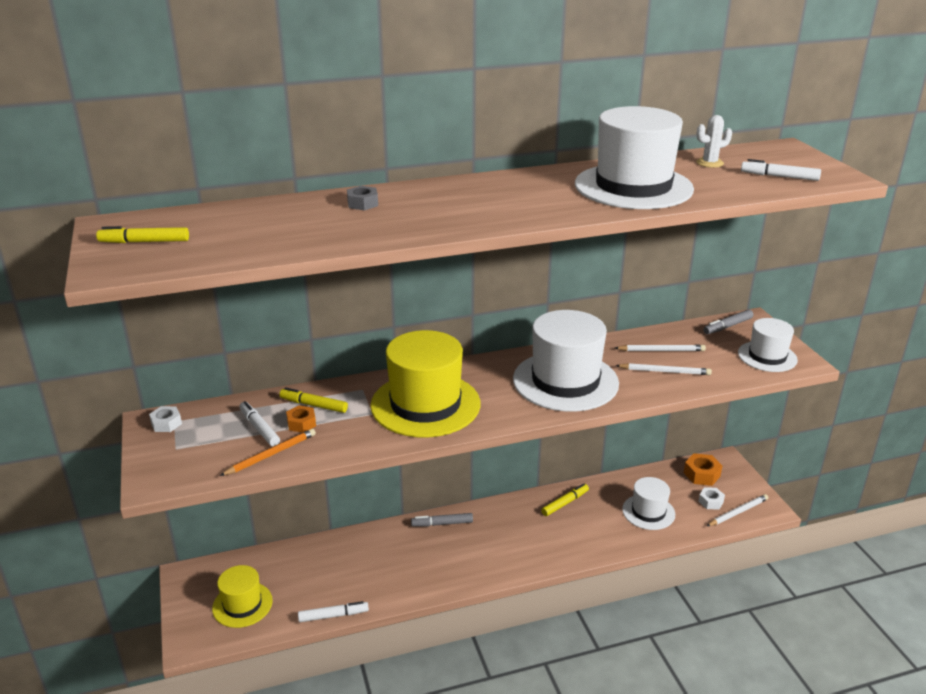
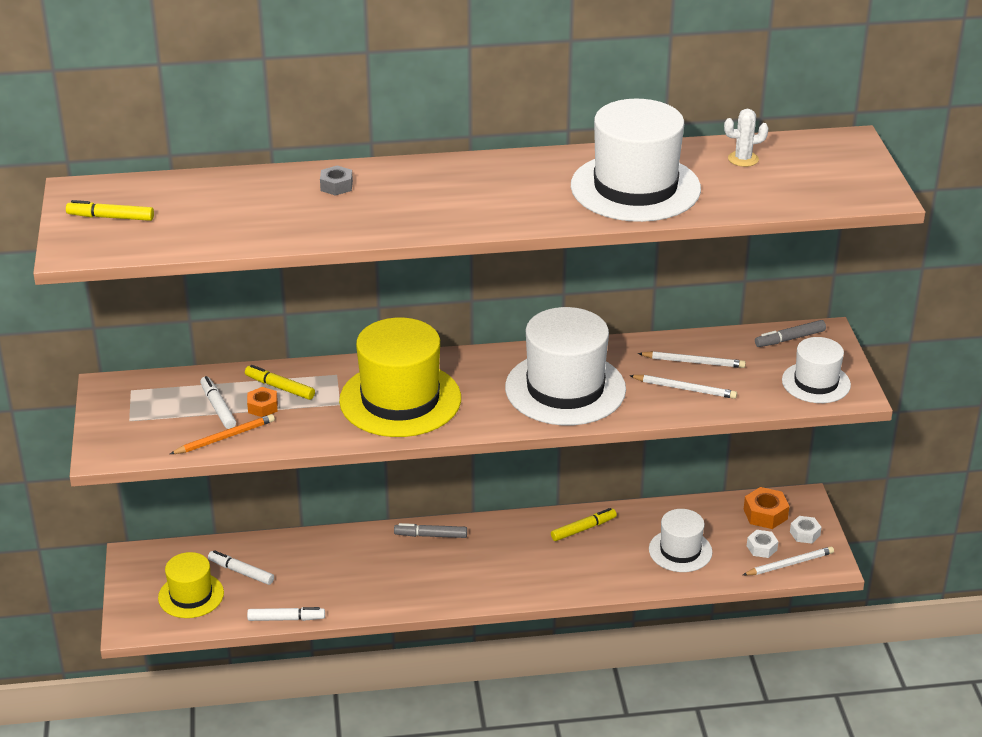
camera: 10 degrees right, 5 degrees up
white nut [149,406,182,432] -> white nut moved to [790,516,822,544]
white marker [741,159,821,181] -> white marker moved to [208,550,274,585]

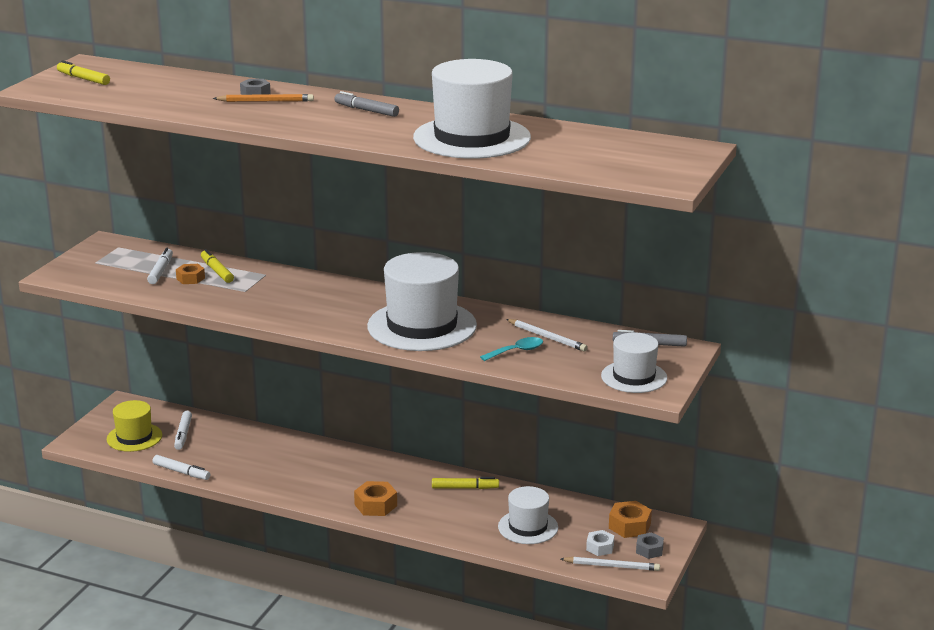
camera: 30 degrees right, 10 degrees down
orange pencil [170,414,275,454] -> orange pencil moved to [213,94,314,102]
white marker [208,550,274,585] -> white marker turned 150 degrees counterclockwise [174,411,192,450]
yellow hat [339,318,461,437] -> none
grey marker [394,523,467,538] -> grey marker moved to [334,91,399,117]
white pencil [629,375,737,399] -> turquoise spoon [480,337,543,361]
white cactus [724,109,769,167] -> none
white nut [790,516,822,544] -> grey nut [636,532,664,559]
none -> orange nut [354,481,397,516]

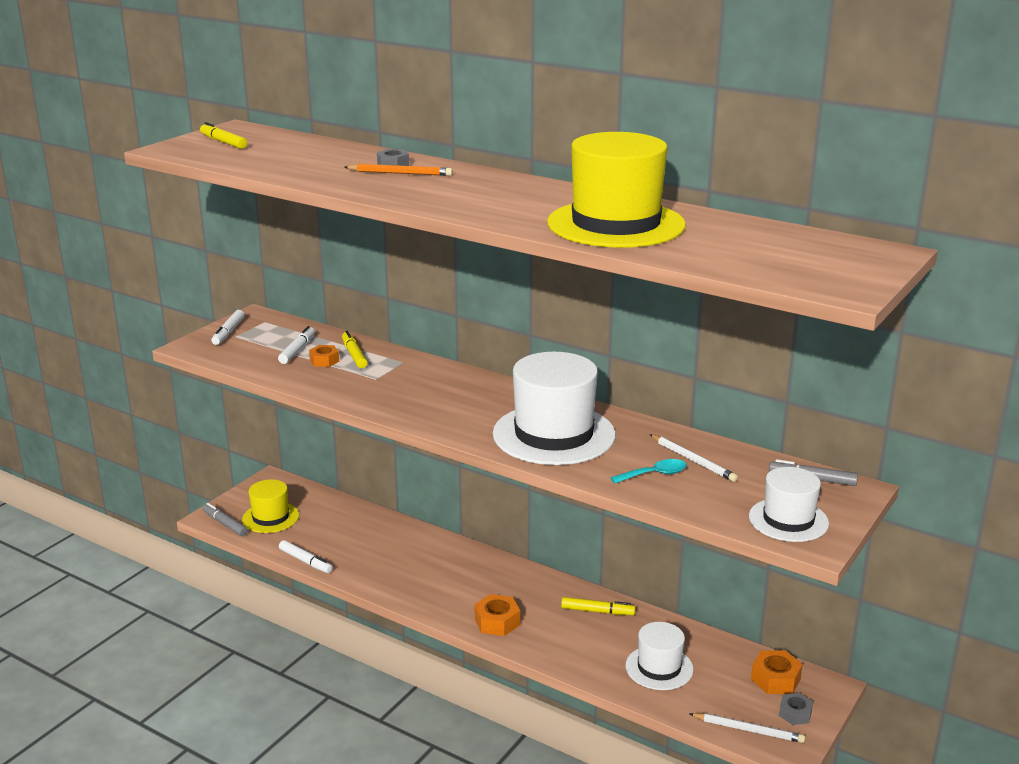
camera: 10 degrees right, 0 degrees up
white marker [174,411,192,450] -> white marker moved to [211,310,245,345]
grey marker [334,91,399,117] -> grey marker moved to [203,503,248,536]
white hat [413,59,531,159] -> yellow hat [547,132,686,248]
white nut [586,530,614,556] -> none

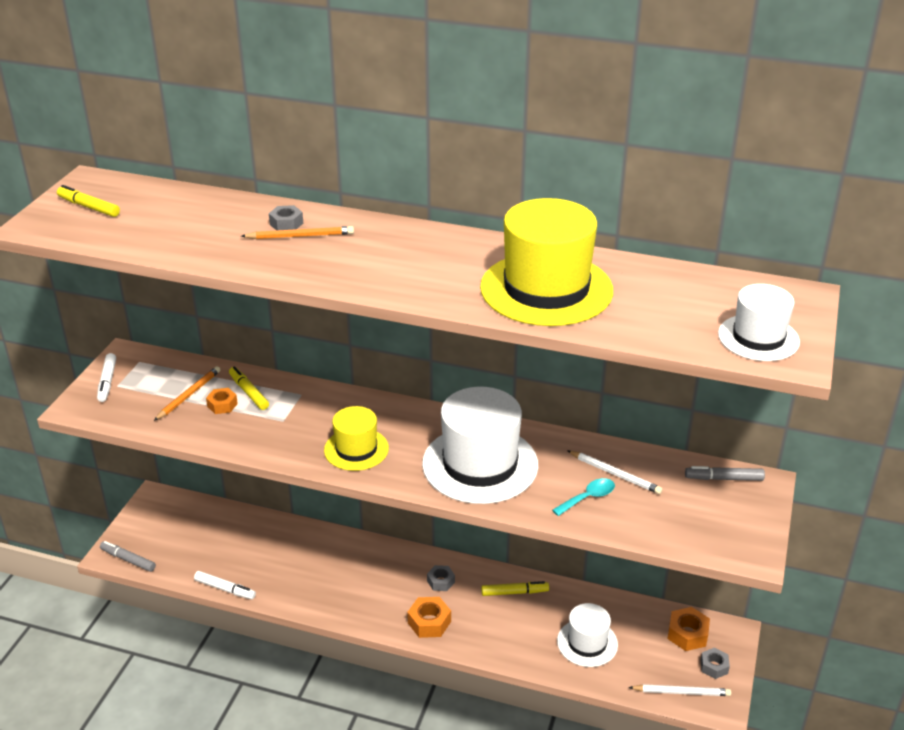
camera: 15 degrees left, 10 degrees up
yellow hat [242,479,299,533] -> yellow hat moved to [324,406,389,471]
white marker [278,326,315,364] -> orange pencil [154,366,220,421]
white hat [749,467,829,542] -> white hat moved to [718,284,800,361]
none -> grey nut [427,565,455,591]

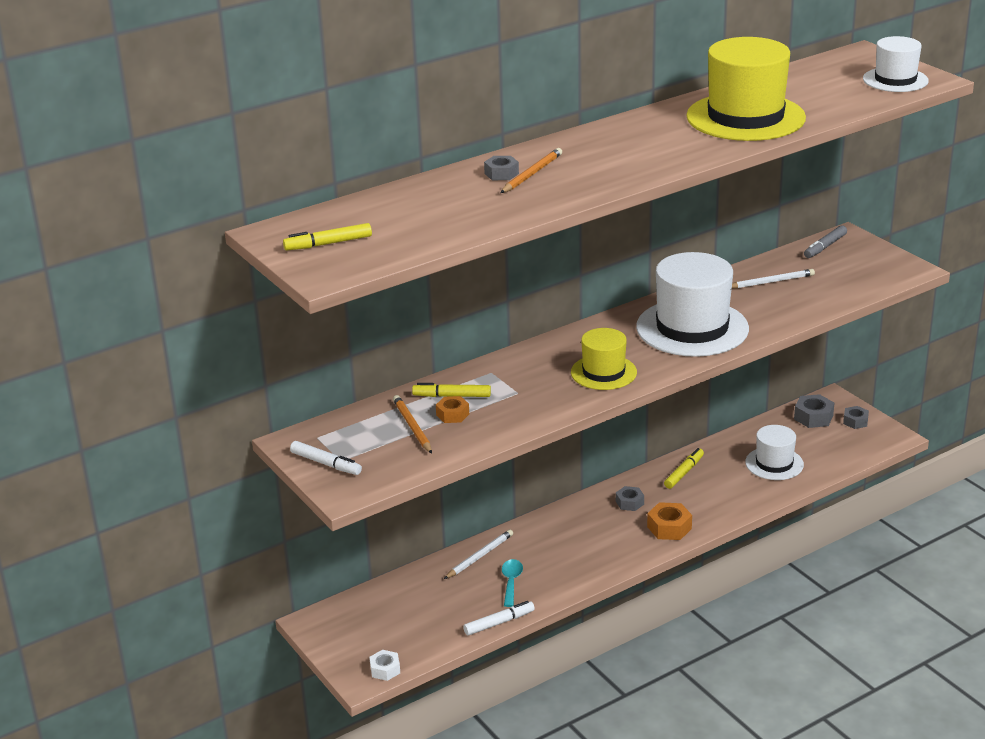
camera: 50 degrees left, 5 degrees down
grey marker [100,541,156,572] -> white nut [369,650,400,681]
turquoise spoon [552,478,615,516] -> turquoise spoon moved to [502,559,523,607]
white pencil [629,684,731,696] -> white pencil moved to [444,530,513,579]
orange nut [668,607,710,651] -> grey nut [794,394,834,428]

